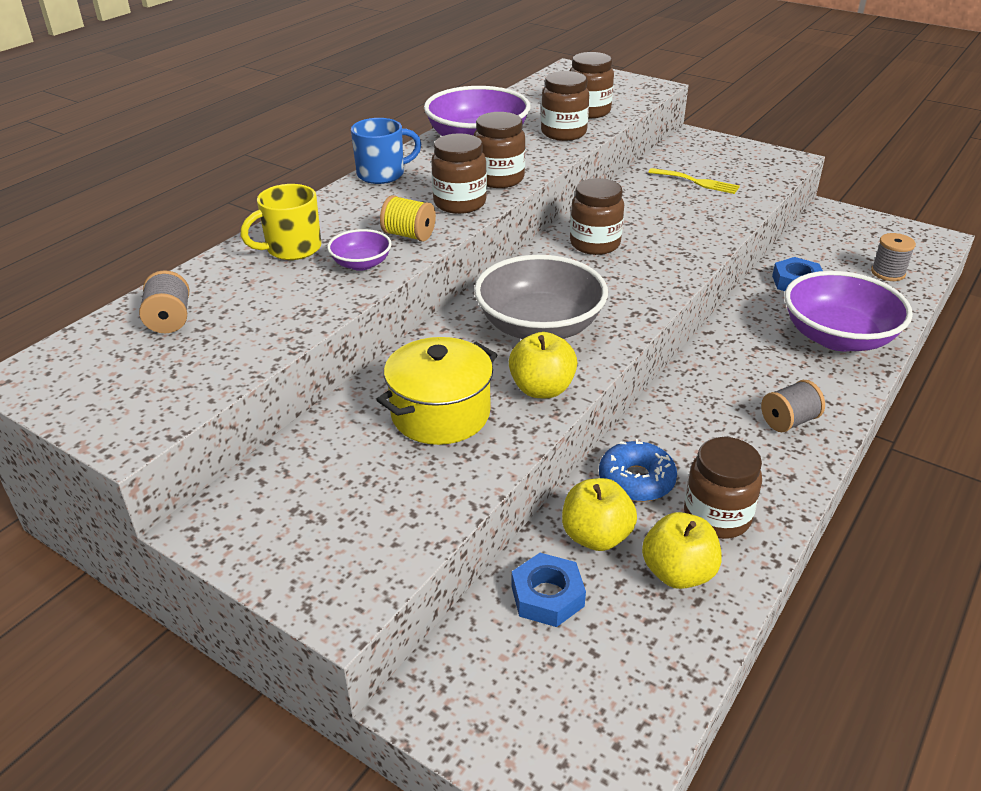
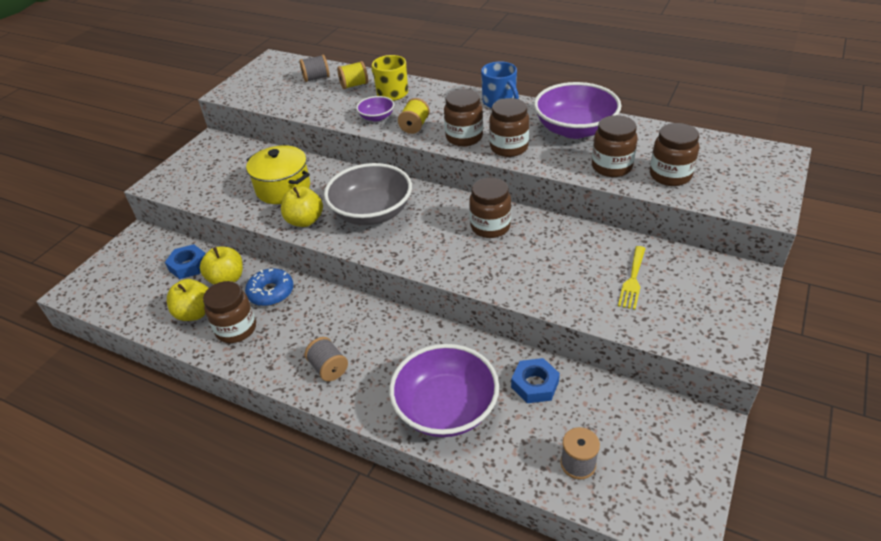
camera: 85 degrees right, 5 degrees up
none -> yellow spool [337,61,368,89]

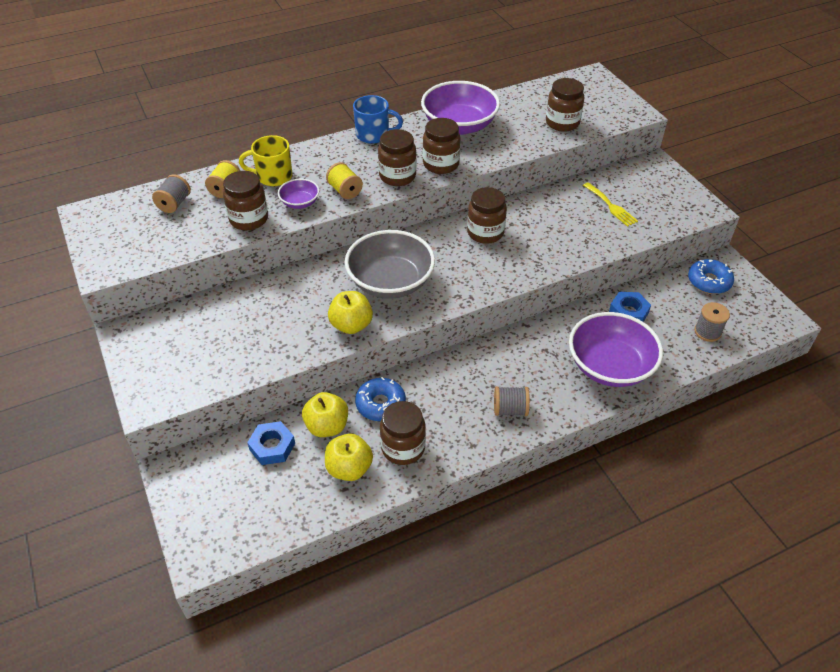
camera: 55 degrees left, 5 degrees up
yellow pot [246,145,310,204] -> none
brown jar [592,115,638,177] -> brown jar moved to [223,171,268,230]
none -> blue donut [688,259,734,294]

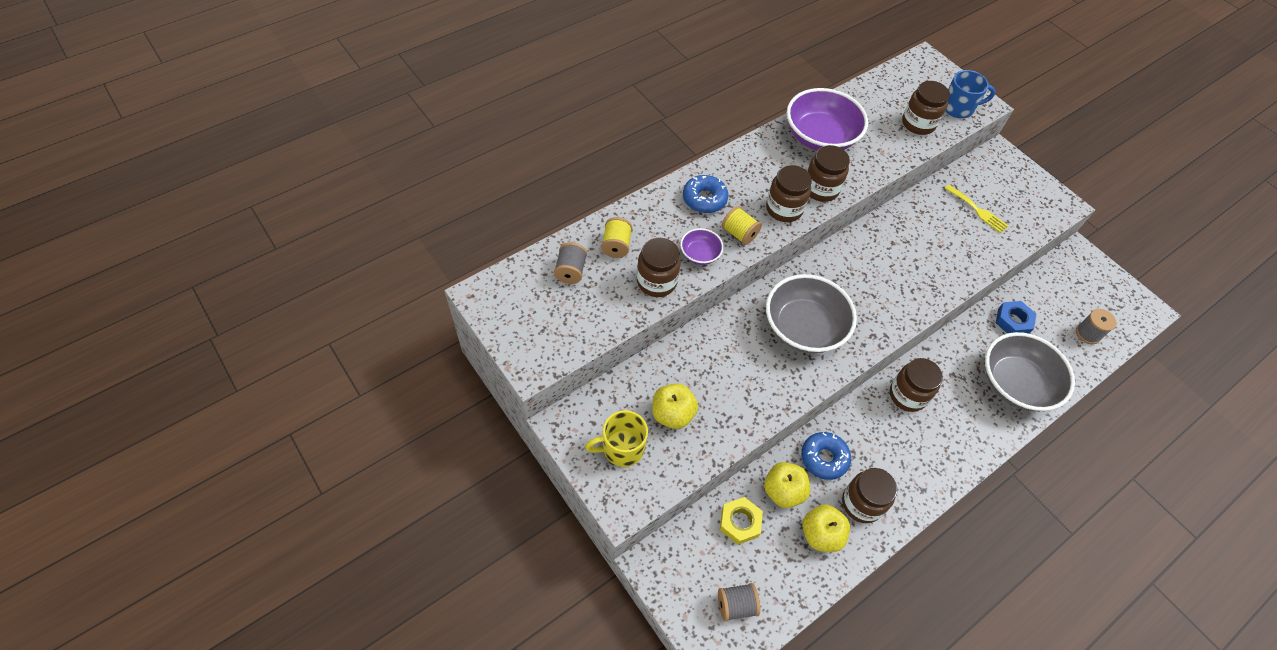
camera: 15 degrees left, 10 degrees up
yellow mug [239,135,293,186] -> yellow mug moved to [585,410,648,467]
blue nut [247,421,295,465] -> yellow nut [720,497,763,545]
yellow apple [328,291,373,334] -> yellow apple moved to [652,384,698,429]
blue mug [353,95,403,144] -> blue mug moved to [945,70,996,118]
brown jar [467,187,507,244] -> brown jar moved to [890,358,943,412]
grey spool [494,386,530,416] -> grey spool moved to [718,583,760,622]
purple bowl [569,312,663,387] -> grey bowl [985,332,1075,411]
blue donut [688,259,734,294] -> blue donut moved to [683,175,728,213]

